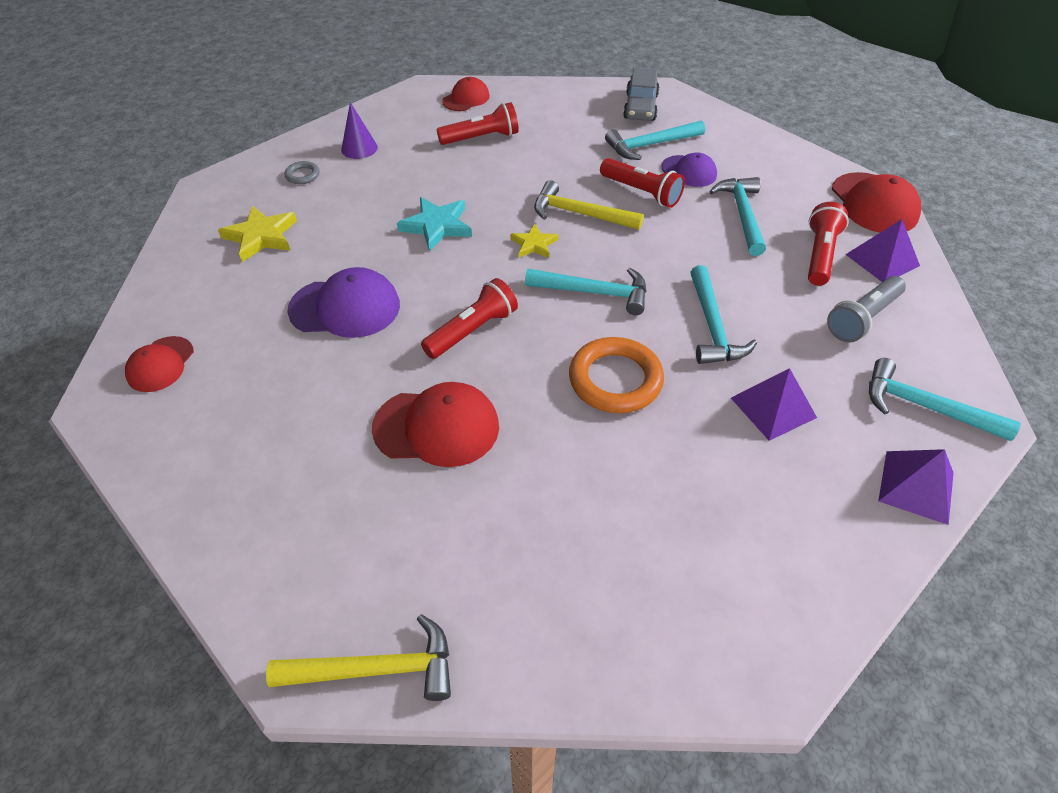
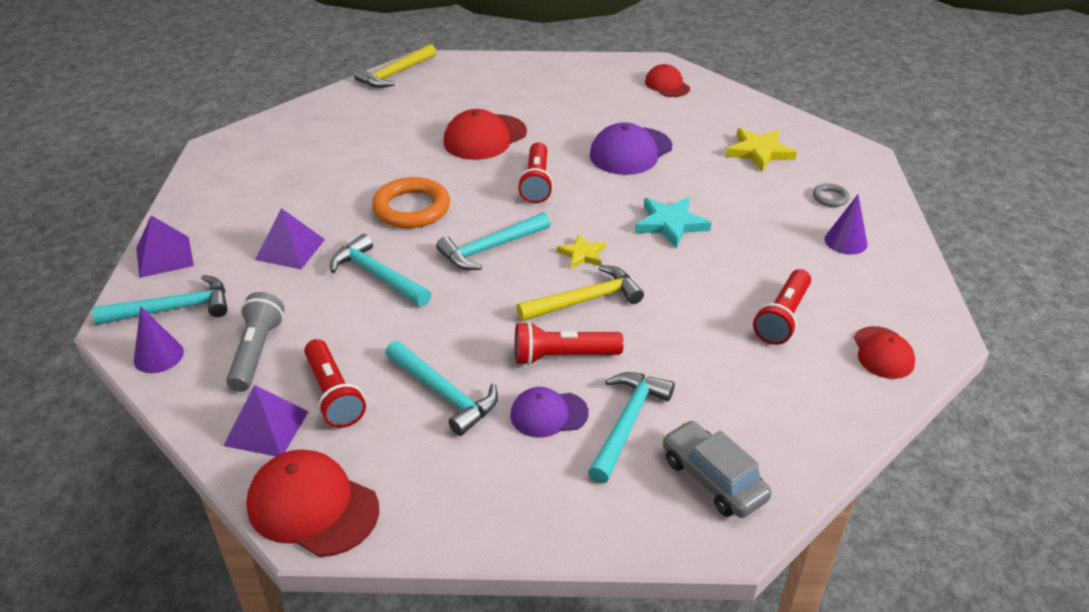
camera: 135 degrees right, 10 degrees down
none -> purple cone [134,306,184,373]

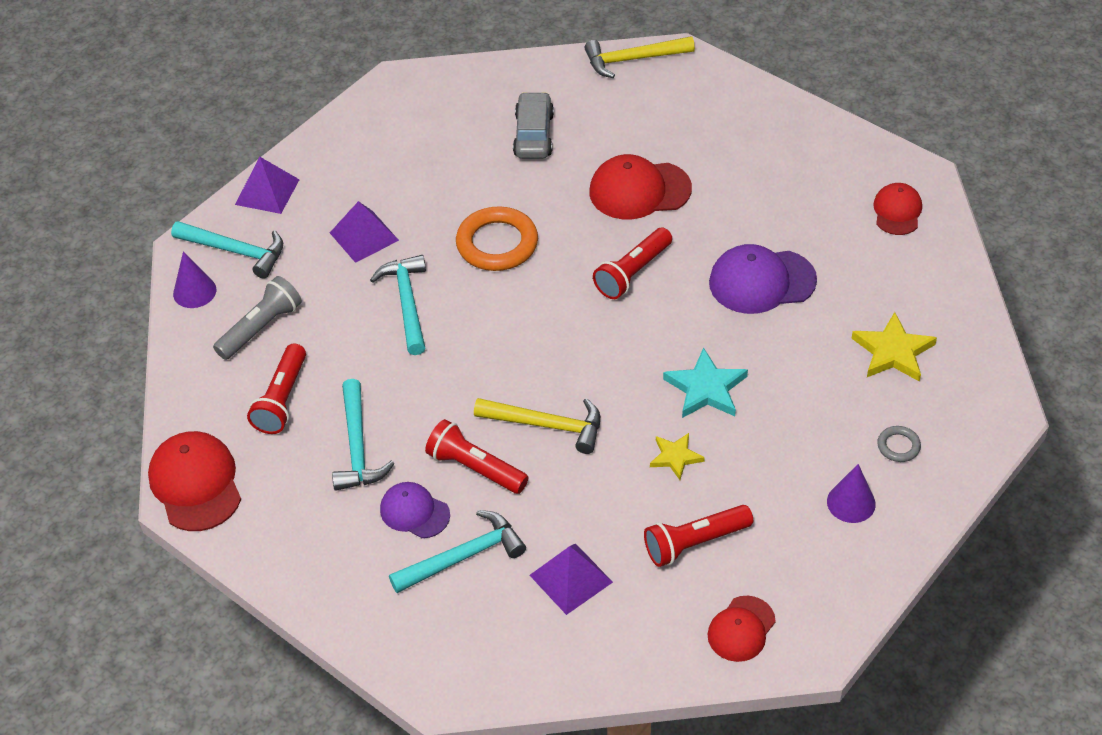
camera: 40 degrees right, 10 degrees up
purple pyramid [223,385,309,457] -> purple pyramid moved to [529,544,613,615]
turquoise hammer [436,212,551,270] -> none
yellow star [557,234,606,269] -> yellow star moved to [650,433,705,480]
grey car [663,420,772,518] -> grey car moved to [513,92,554,159]

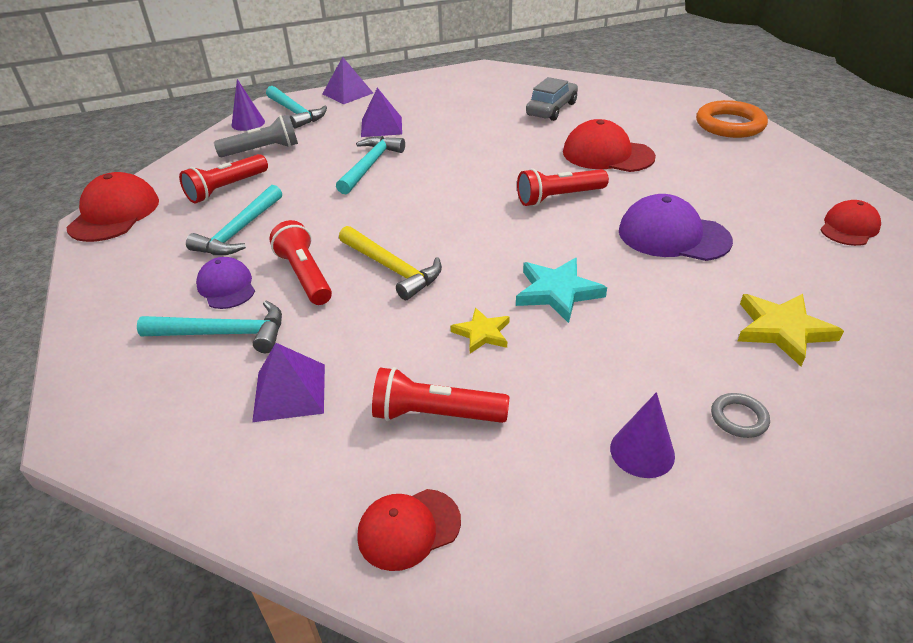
camera: 30 degrees right, 10 degrees down
orange ring [456,206,538,271] -> orange ring moved to [696,100,768,138]
yellow hammer [584,36,695,78] -> none

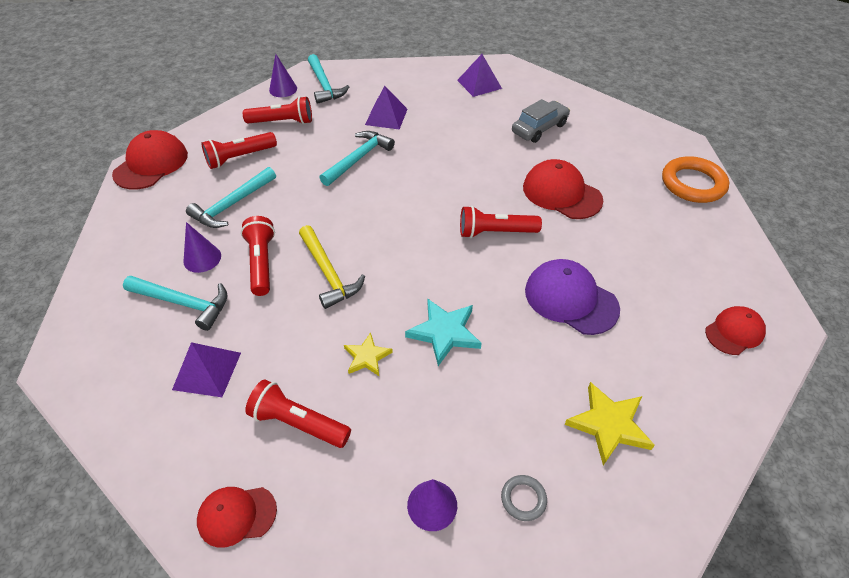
camera: 15 degrees right, 10 degrees up
purple cap [196,257,255,309] -> purple cone [183,222,221,273]
grey flashlight [214,114,298,157] -> red flashlight [243,96,312,124]
purple pyramid [323,57,373,104] -> purple pyramid moved to [457,54,502,97]

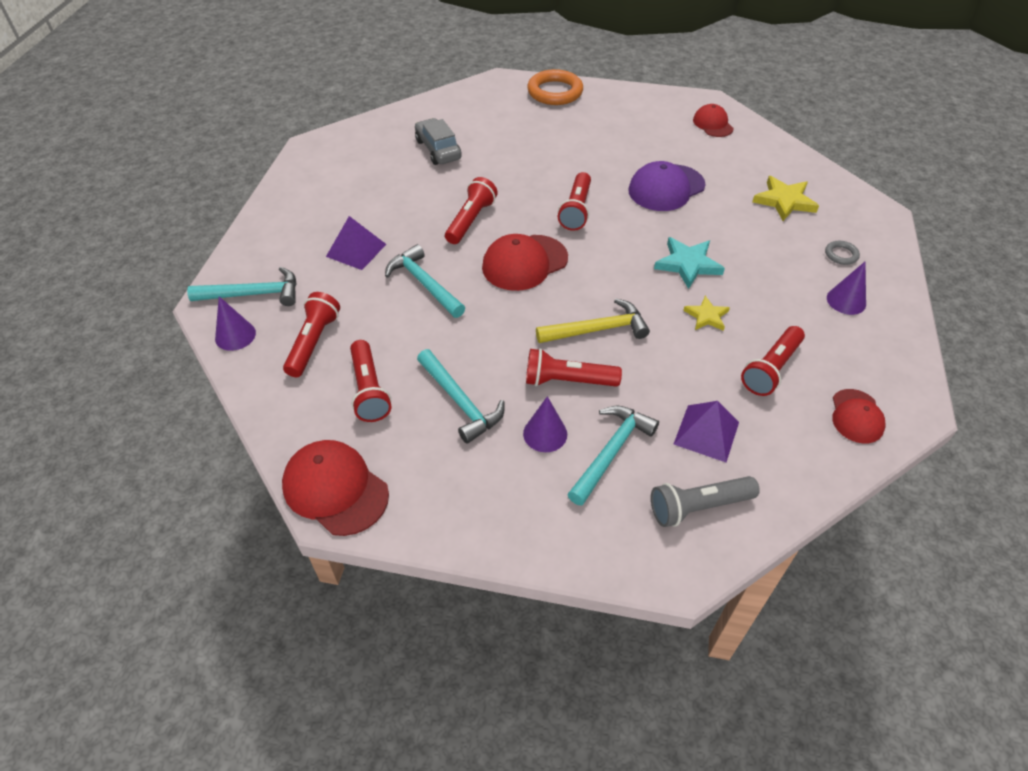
camera: 75 degrees left, 0 degrees up
purple pyramid [457,54,502,97] -> none
red cap [523,159,603,219] -> red cap moved to [482,234,568,291]
none -> red flashlight [445,177,498,244]
none -> grey flashlight [651,476,760,527]

